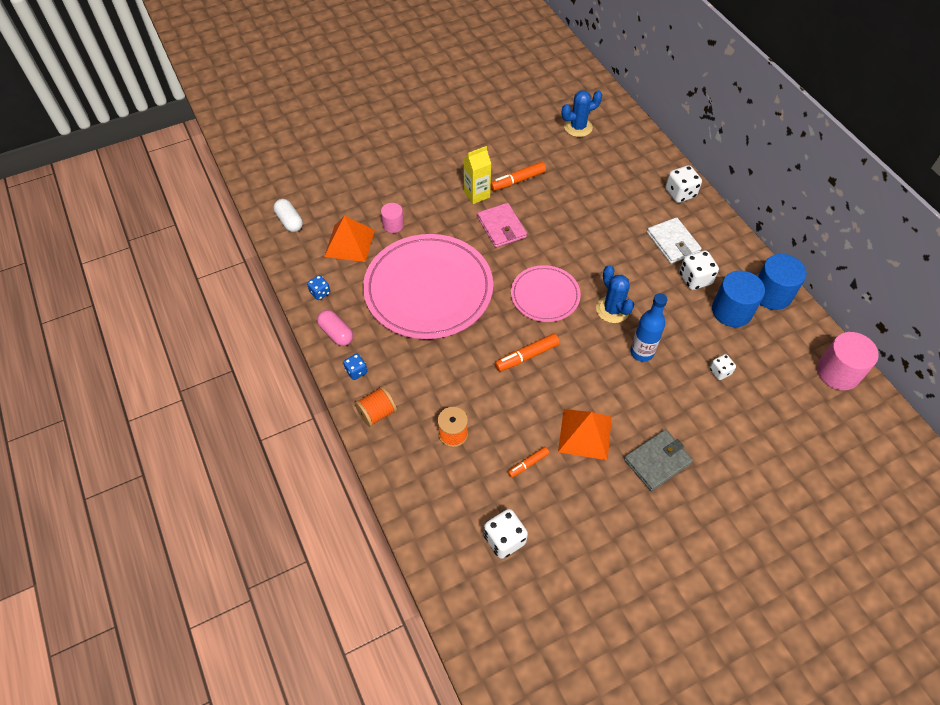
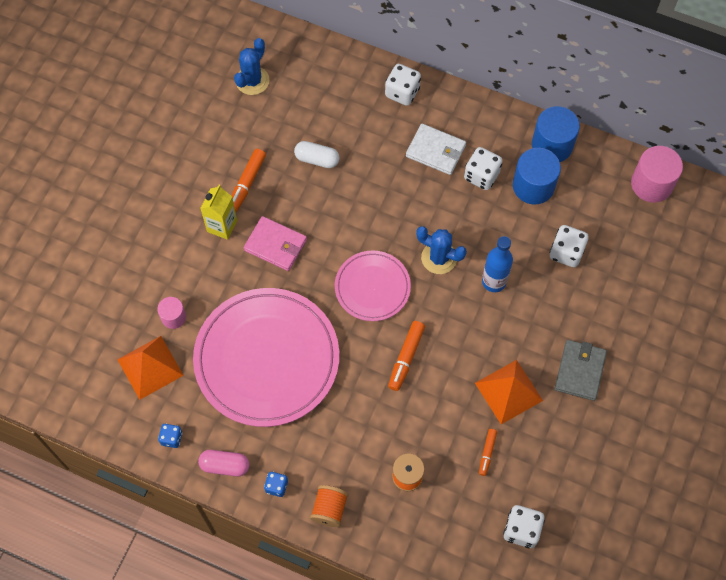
camera: 40 degrees left, 10 degrees up
white capsule [274,199,303,232] -> white capsule moved to [294,141,340,168]
white dice [709,354,736,380] -> white dice [550,225,589,267], size x1.66

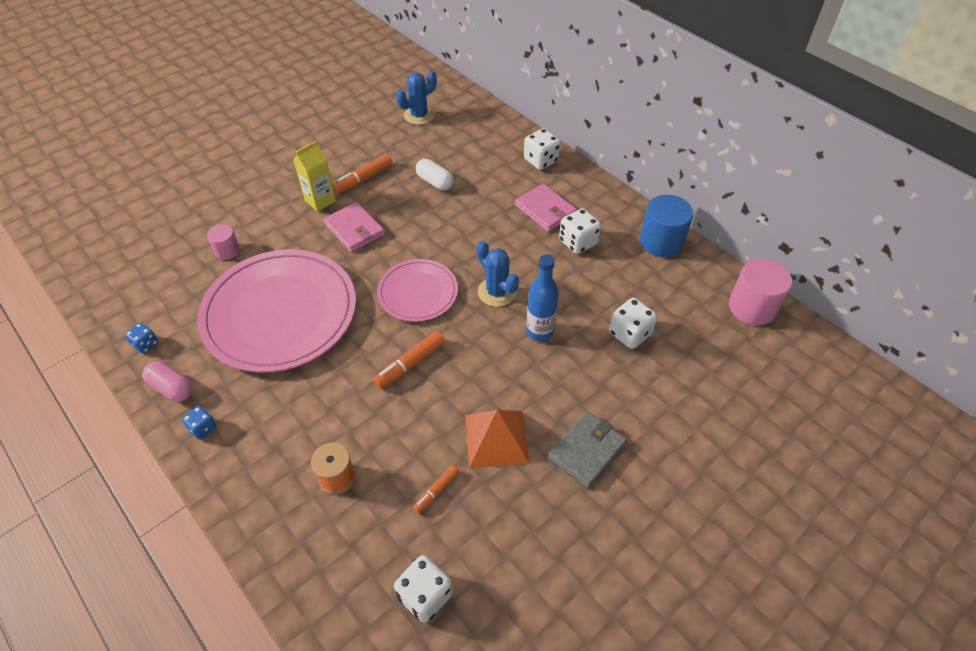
camera: 25 degrees right, 15 degrees down
orange pyramid [117,336,184,400] -> none
orange spool [310,485,348,527] -> none
white wallet [406,124,466,175] -> pink wallet [515,184,577,232]
blue cylinder [513,148,561,205] -> none

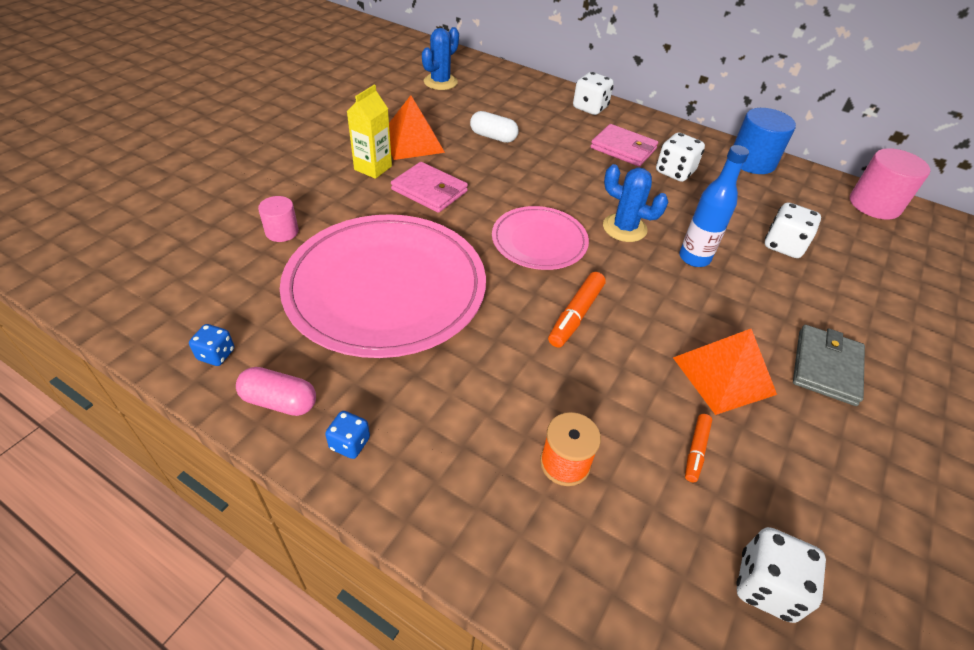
camera: 20 degrees left, 5 degrees down
orange marker [332,154,393,194] -> orange pyramid [389,95,445,160]

